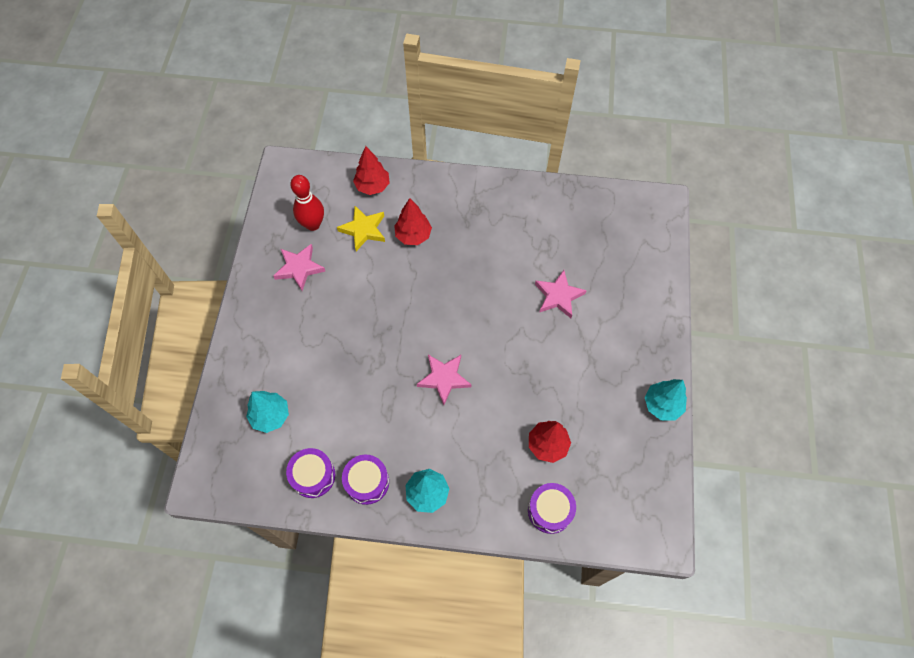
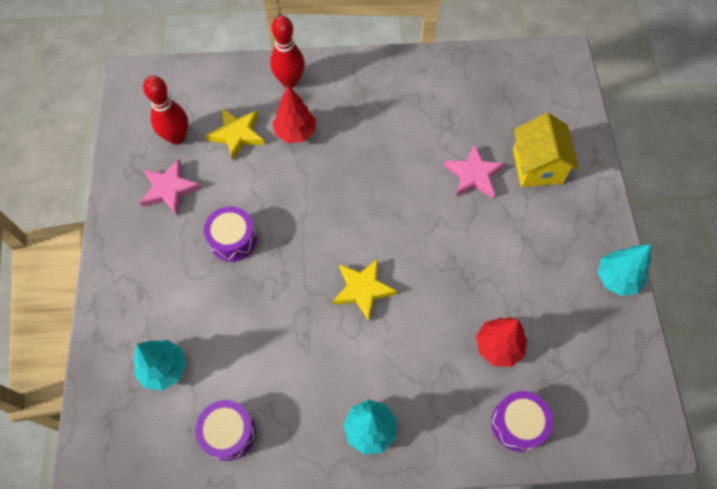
camera: 10 degrees left, 0 degrees up
purple drum [342,455,389,505] -> purple drum moved to [204,207,257,262]
red tree [353,146,390,195] -> none
pink star [417,355,471,405] -> yellow star [333,259,397,321]
none -> red bowling pin [270,16,305,88]
none -> yellow house [513,113,579,187]

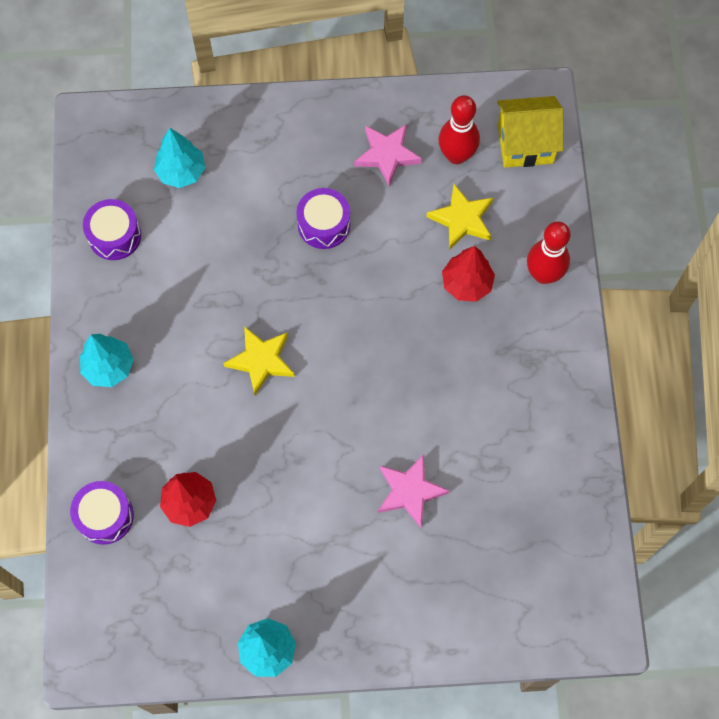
camera: 90 degrees right, 5 degrees up
yellow house [513,113,579,187] -> yellow house moved to [497,96,564,168]

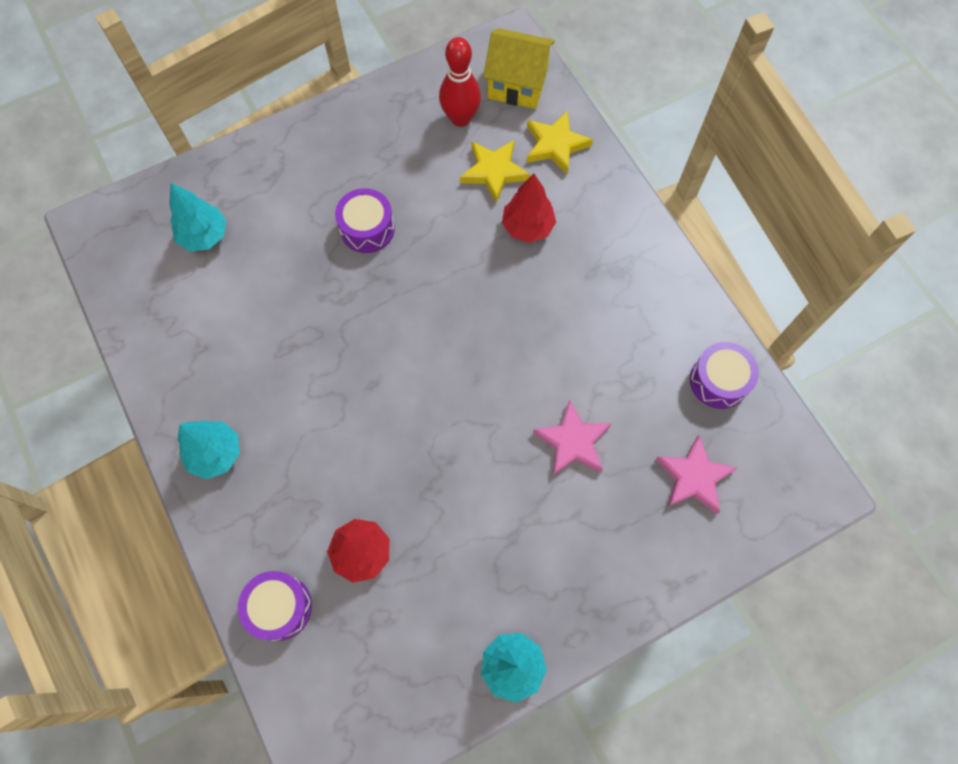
camera: 25 degrees left, 0 degrees up
purple drum [83,199,141,260] -> purple drum moved to [690,342,759,409]
yellow star [223,326,295,395] -> yellow star moved to [527,110,593,174]
pink star [354,124,422,186] -> pink star moved to [655,434,737,514]
yellow house [497,96,564,168] -> yellow house turned 45 degrees clockwise [483,28,555,109]
red bowling pin [527,221,570,284] -> none

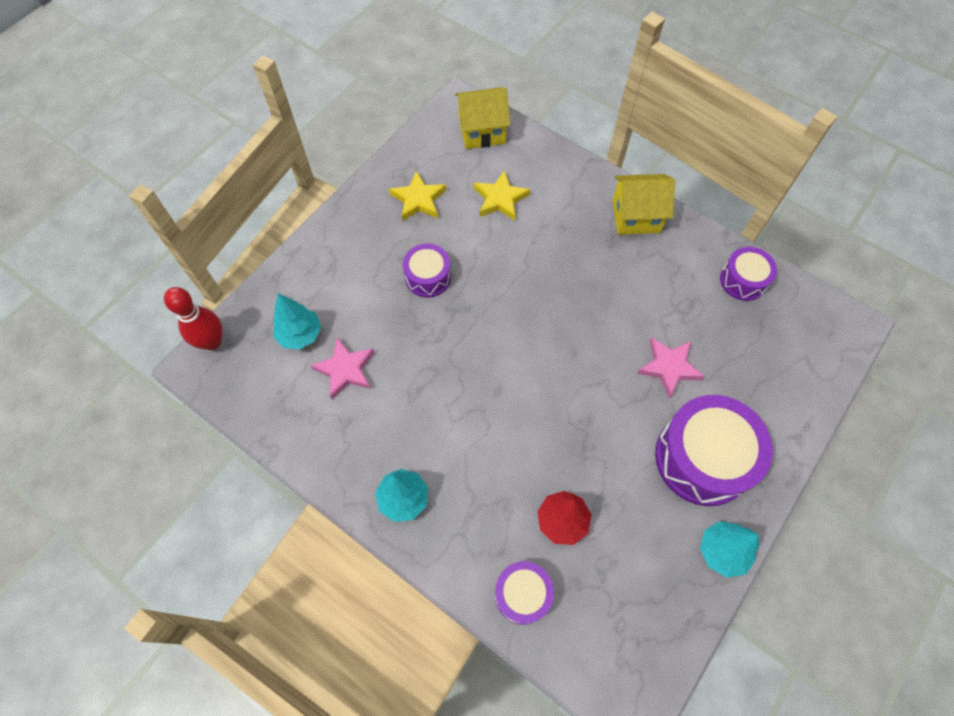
camera: 25 degrees left, 5 degrees down
red bowling pin [439,37,481,127] -> red bowling pin moved to [164,287,222,350]
red tree [502,173,556,243] -> none
yellow star [527,110,593,174] -> yellow star moved to [389,171,446,221]
pink star [655,434,737,514] -> pink star moved to [310,337,375,399]
none -> yellow house [612,174,675,235]
none -> purple drum [655,395,773,506]

